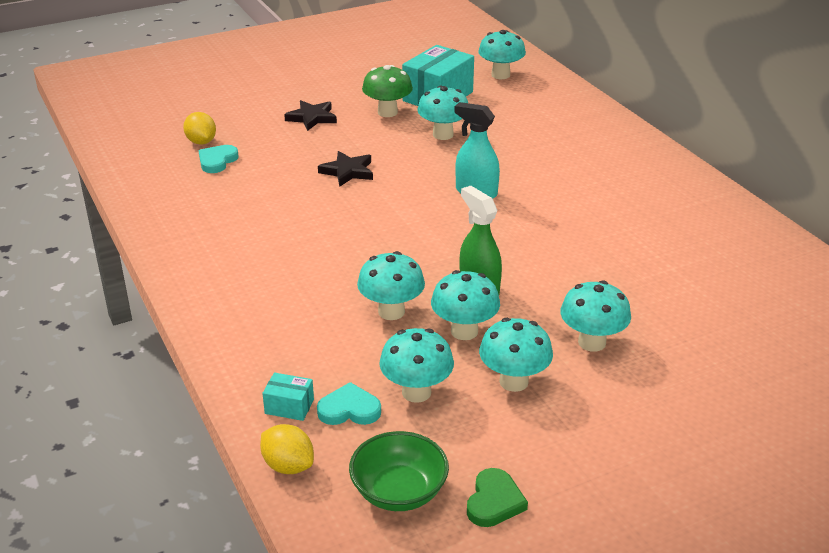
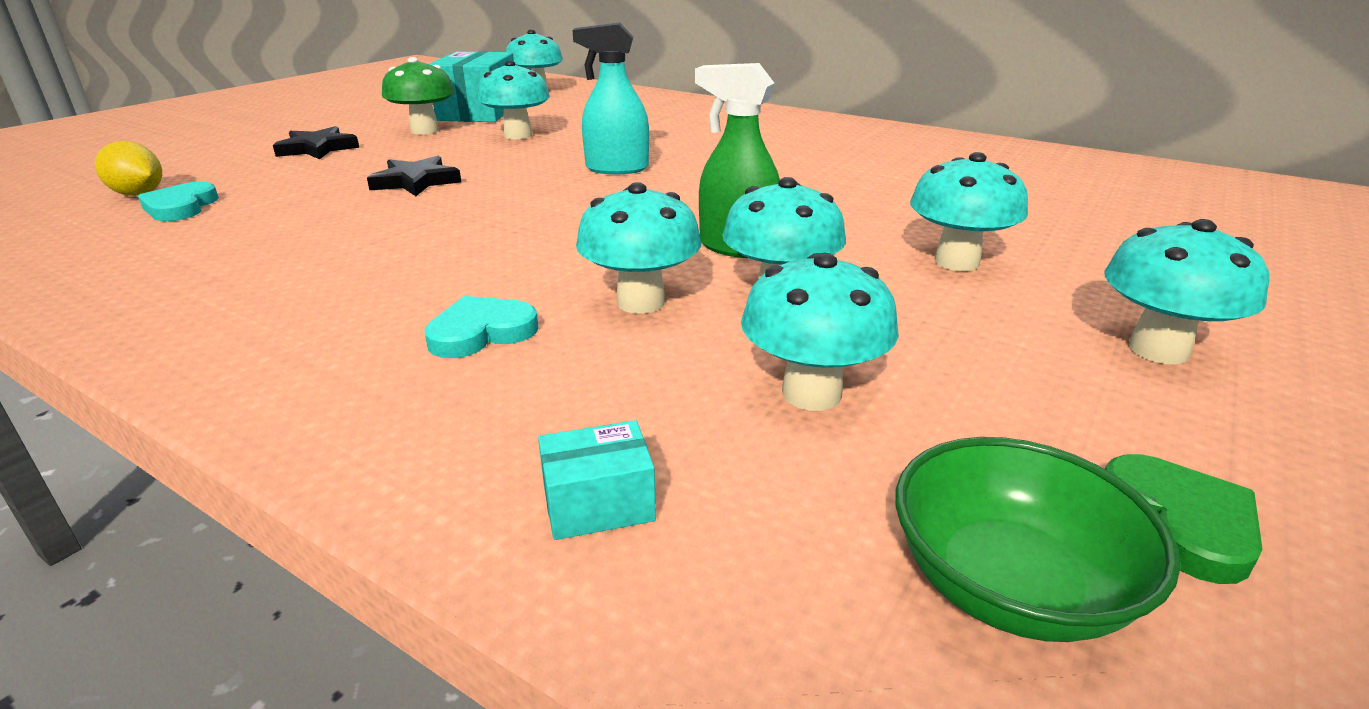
camera: 30 degrees left, 5 degrees down
yellow lemon [260,424,314,474] -> none
turquoise heart [317,382,381,425] -> turquoise heart moved to [424,296,539,358]
turquoise mushroom [479,318,553,392] -> turquoise mushroom moved to [1104,219,1269,364]

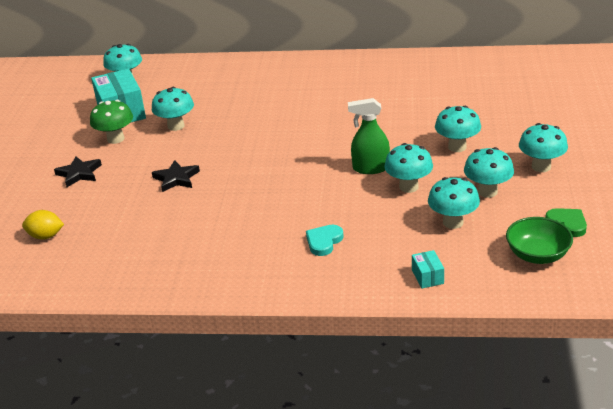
camera: 25 degrees left, 5 degrees up
turquoise heart [138,182,219,221] -> none
turquoise box [538,420,656,540] -> turquoise box turned 60 degrees counterclockwise [412,250,444,289]
turquoise spray bottle [572,22,649,174] -> none
turquoise mushroom [576,182,701,314] -> turquoise mushroom moved to [464,147,514,198]

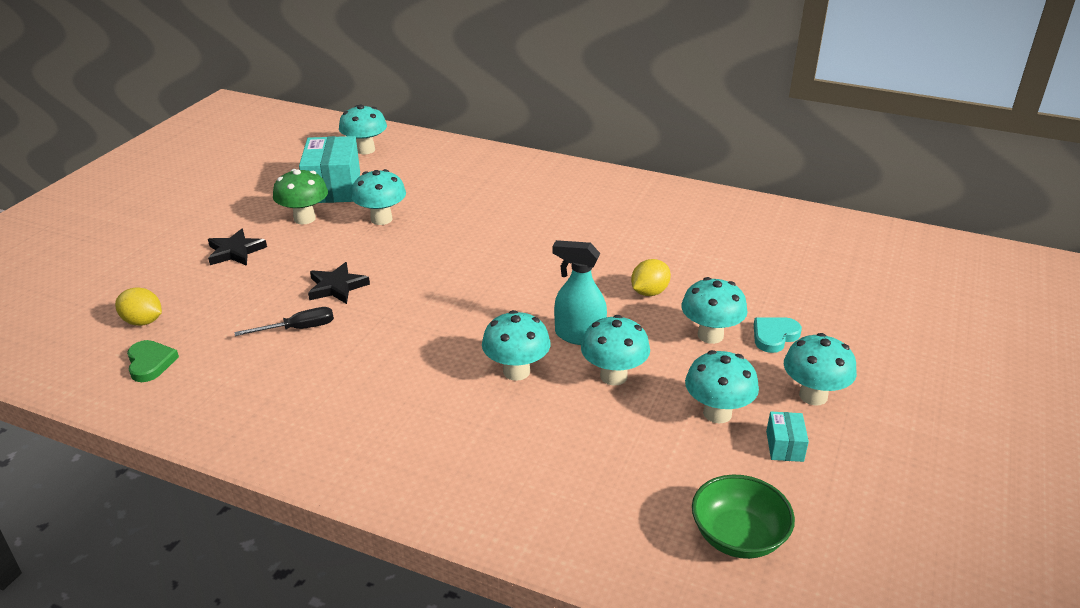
camera: 15 degrees right, 0 degrees up
turquoise heart [306,225,344,256] -> turquoise heart moved to [754,317,802,353]
green spray bottle [348,98,390,174] -> turquoise spray bottle [552,240,607,345]
turquoise box [412,250,444,289] -> turquoise box moved to [766,412,809,462]
turquoise mushroom [428,177,480,229] -> turquoise mushroom moved to [482,310,550,381]
green heart [545,208,587,237] -> green heart moved to [127,340,179,382]
none -> black screwdriver [234,307,334,336]
none -> yellow lemon [631,259,671,296]

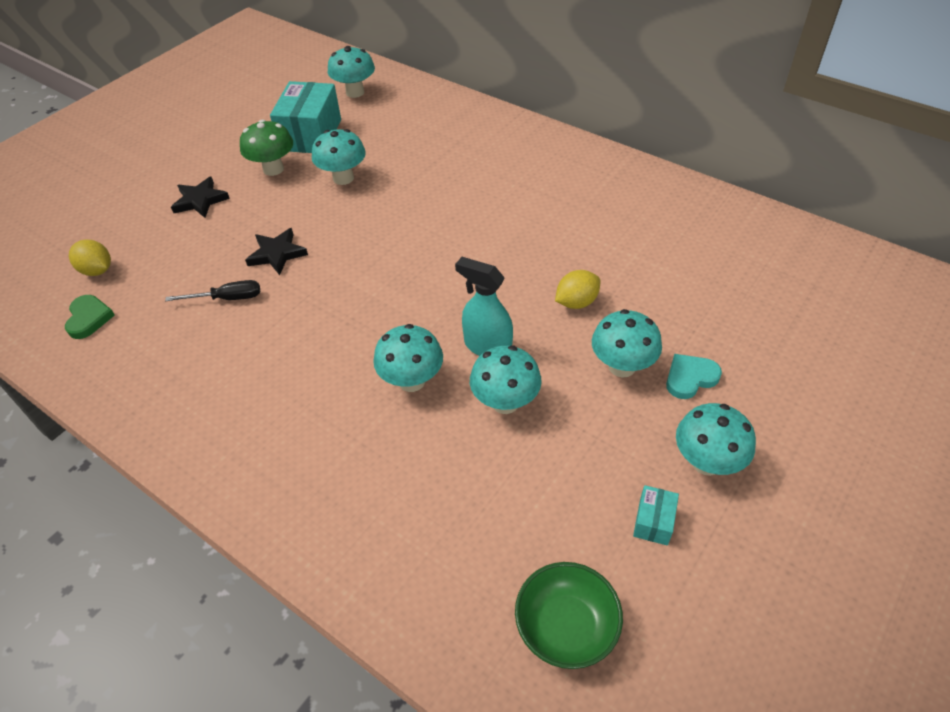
camera: 15 degrees right, 15 degrees up
turquoise mushroom [685,350,759,423] -> none

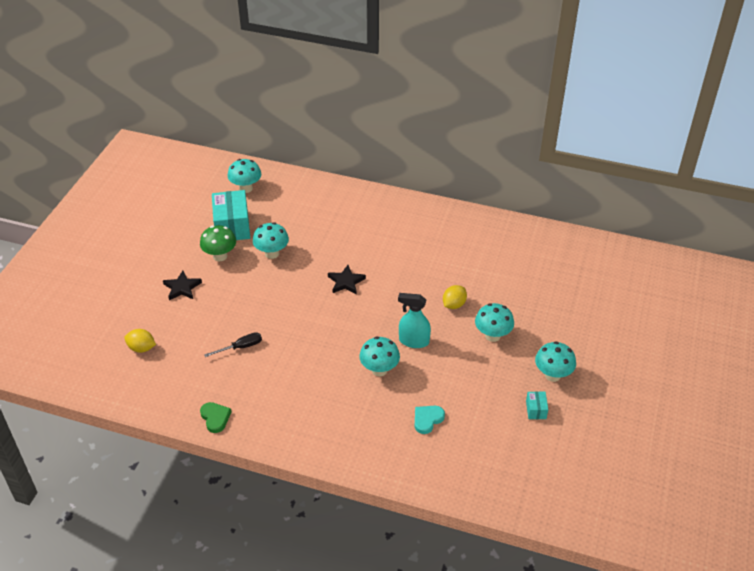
camera: 20 degrees left, 5 degrees down
green heart [65,295,115,339] -> green heart moved to [200,402,232,433]
black star [245,228,308,275] -> black star moved to [328,265,366,294]
turquoise mushroom [470,346,542,414] -> none
green bowl [515,562,623,669] -> none
turquoise heart [666,354,722,399] -> turquoise heart moved to [415,406,445,434]

